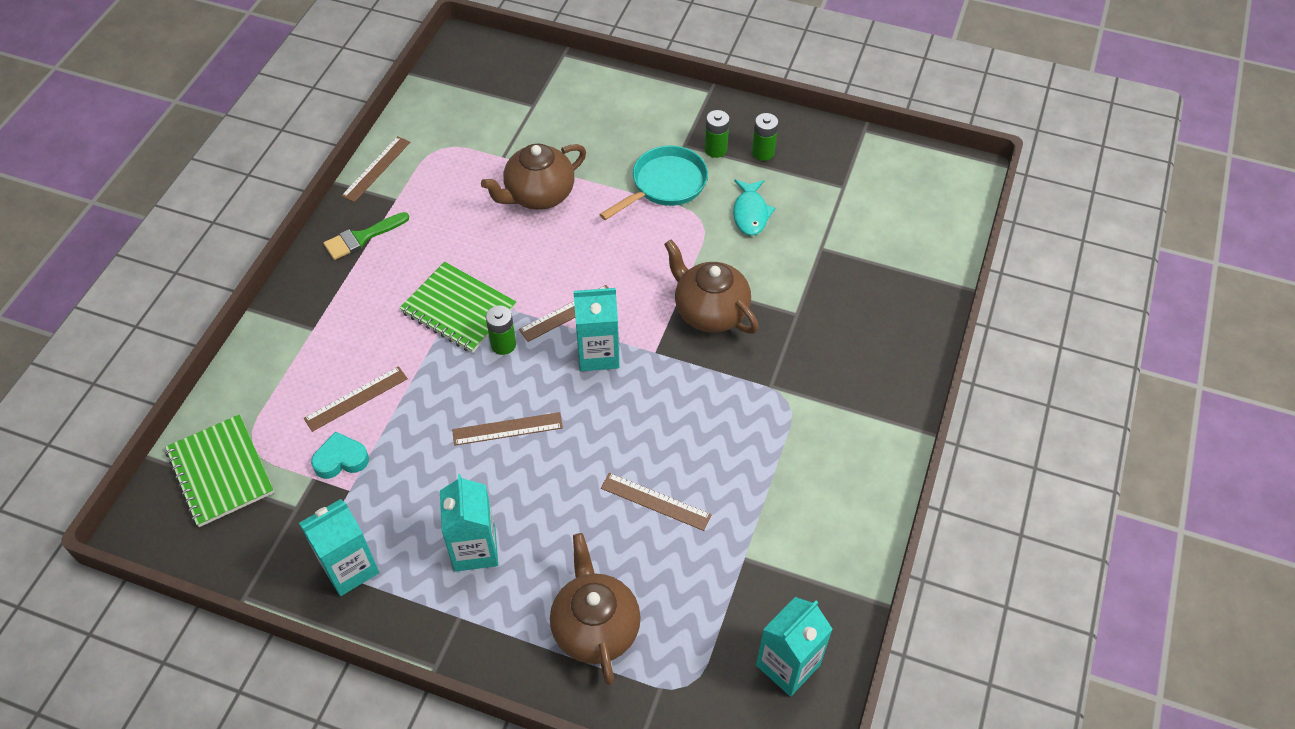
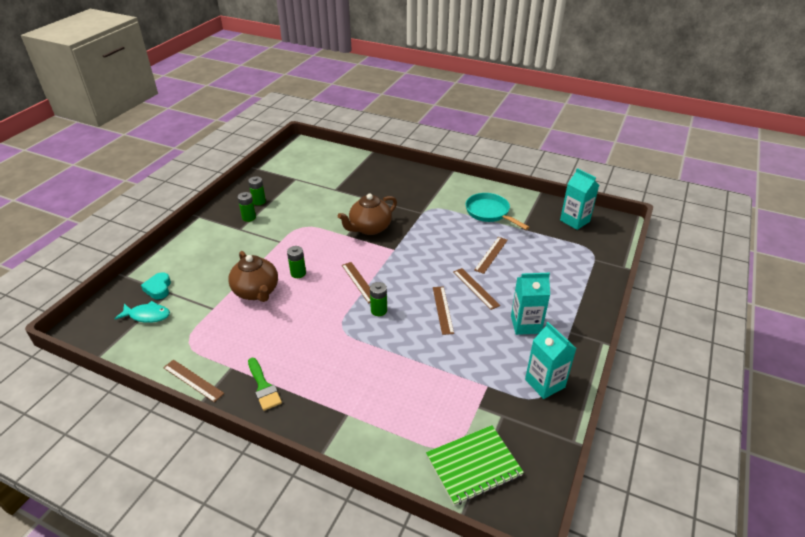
camera: 85 degrees left, 15 degrees down
brown ruler [304,366,408,432] -> brown ruler moved to [453,268,500,310]
turquoise heart [311,432,369,479] -> turquoise heart moved to [141,273,171,300]
green notebook [400,262,516,353] -> none
brown teapot [550,533,641,685] -> none
turquoise carton [573,288,619,371] -> none
turquoise pan [599,146,708,220] -> turquoise pan moved to [466,193,529,230]
turquoise fish [733,180,775,236] -> turquoise fish moved to [114,301,170,323]
none -> green battery [287,246,306,278]

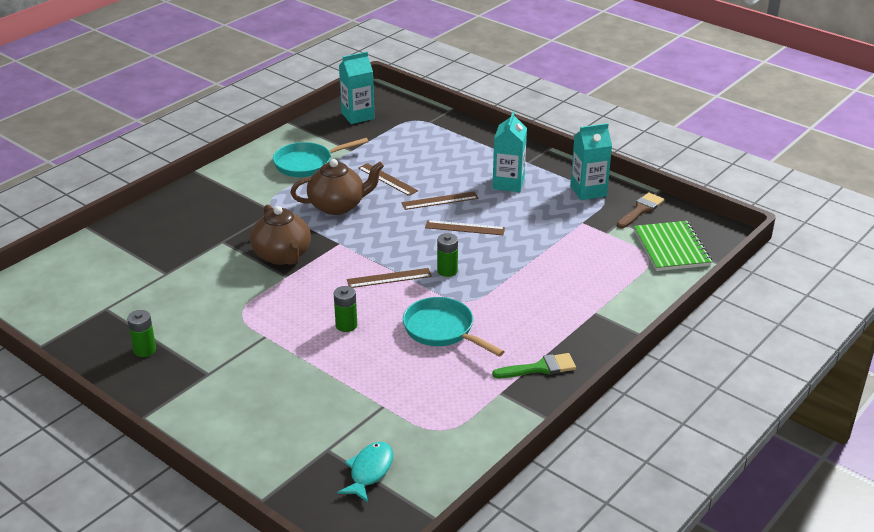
camera: 75 degrees left, 5 degrees down
turquoise heart [141,273,171,300] -> none
brown ruler [163,360,224,402] -> none
brown teapot [228,251,278,302] -> brown teapot moved to [290,159,384,215]
green battery [238,192,256,222] -> none
none -> turquoise pan [403,297,505,357]
none -> brown brush [617,193,664,228]

